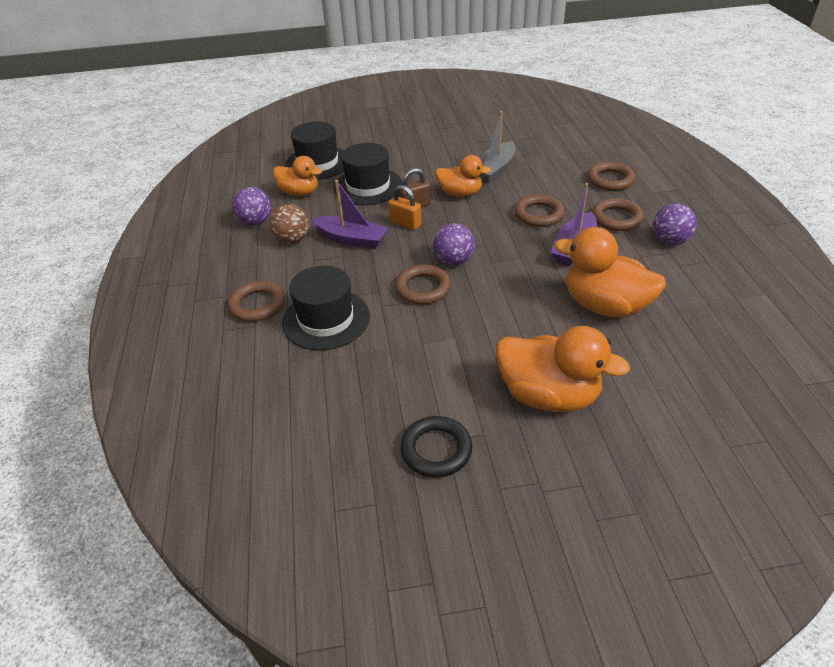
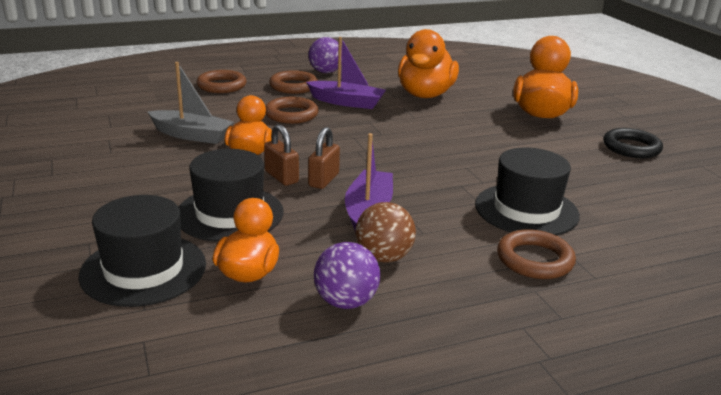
camera: 105 degrees left, 15 degrees down
orange padlock [388,185,422,230] -> brown padlock [308,127,340,189]
brown ring [395,264,451,305] -> none
purple ball [433,223,475,265] -> none

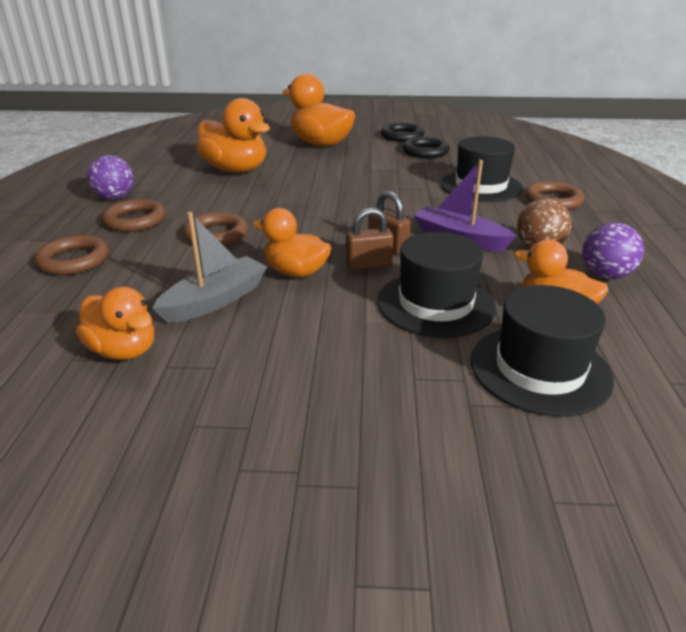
camera: 65 degrees left, 5 degrees up
purple boat [306,37,386,109] -> none
none -> orange duck [76,287,154,360]
none -> black ring [403,137,450,158]

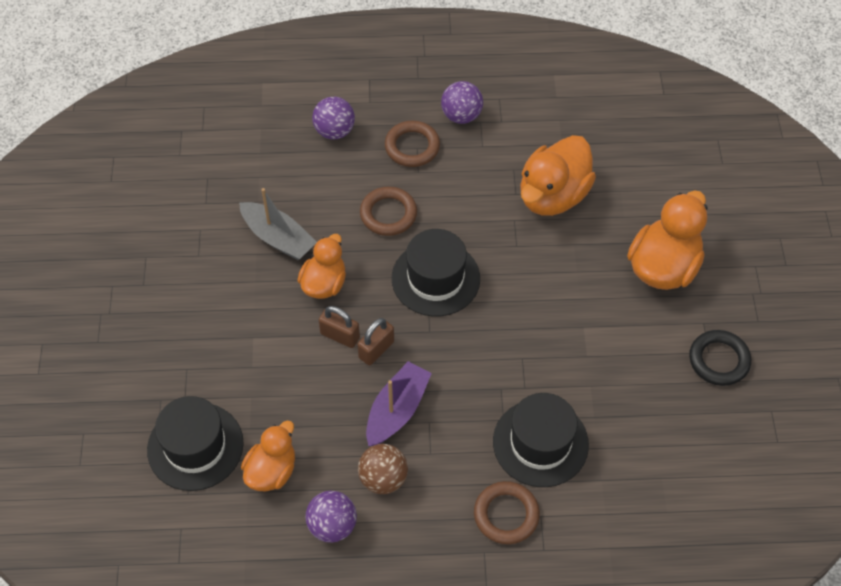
camera: 85 degrees right, 25 degrees up
brown ring [34,235,109,275] -> purple ball [312,97,355,139]
orange duck [76,287,154,360] -> none
brown padlock [346,208,394,270] -> brown padlock turned 45 degrees counterclockwise [319,306,360,348]
black hat [378,232,496,338] -> black hat moved to [392,229,480,317]
black ring [403,137,450,158] -> none

